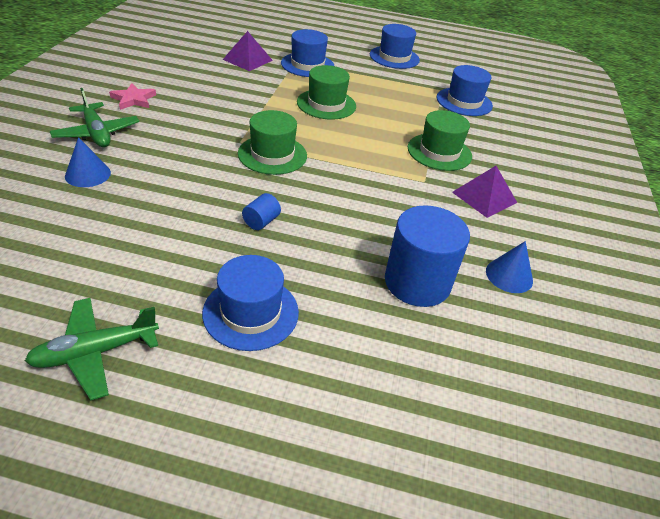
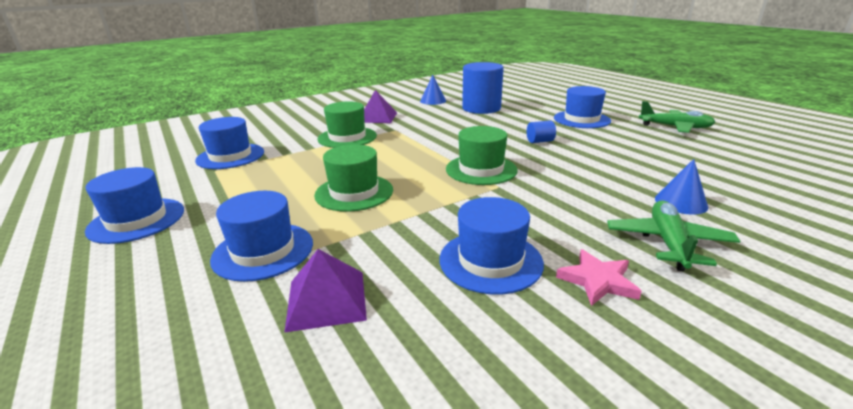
camera: 130 degrees left, 15 degrees down
none -> blue hat [439,197,544,295]

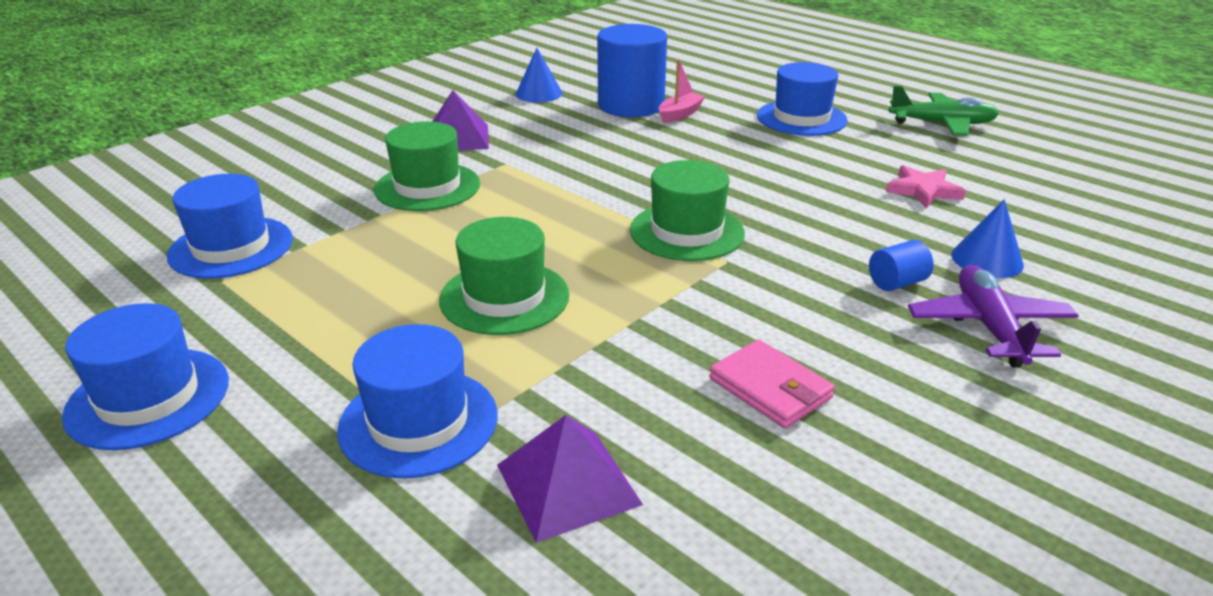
camera: 15 degrees left, 5 degrees up
blue hat [439,197,544,295] -> pink wallet [709,340,835,428]
blue cylinder [527,120,556,143] -> blue cylinder moved to [869,240,934,291]
pink star [556,249,642,306] -> pink star moved to [886,165,966,208]
green plane [607,200,741,271] -> purple plane [908,265,1079,368]
none -> pink boat [659,59,705,123]

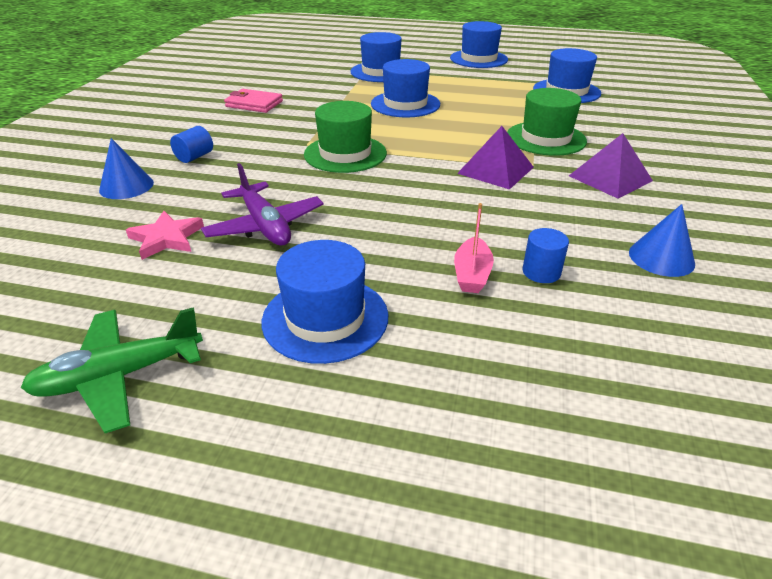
camera: 150 degrees right, 5 degrees up
green hat [439,217,569,335] -> blue hat [371,59,440,118]
purple pyramid [497,415,643,543] -> purple pyramid moved to [457,126,534,190]
blue cylinder [597,24,667,117] -> blue cylinder [523,228,569,283], size x0.43
purple plane [908,265,1079,368] -> purple plane moved to [201,163,324,246]

